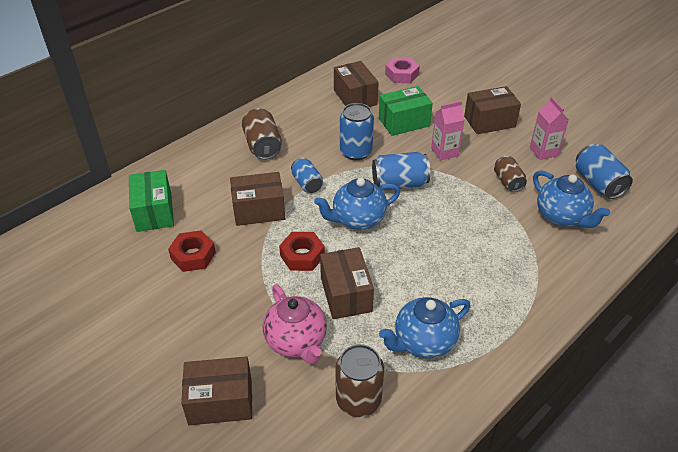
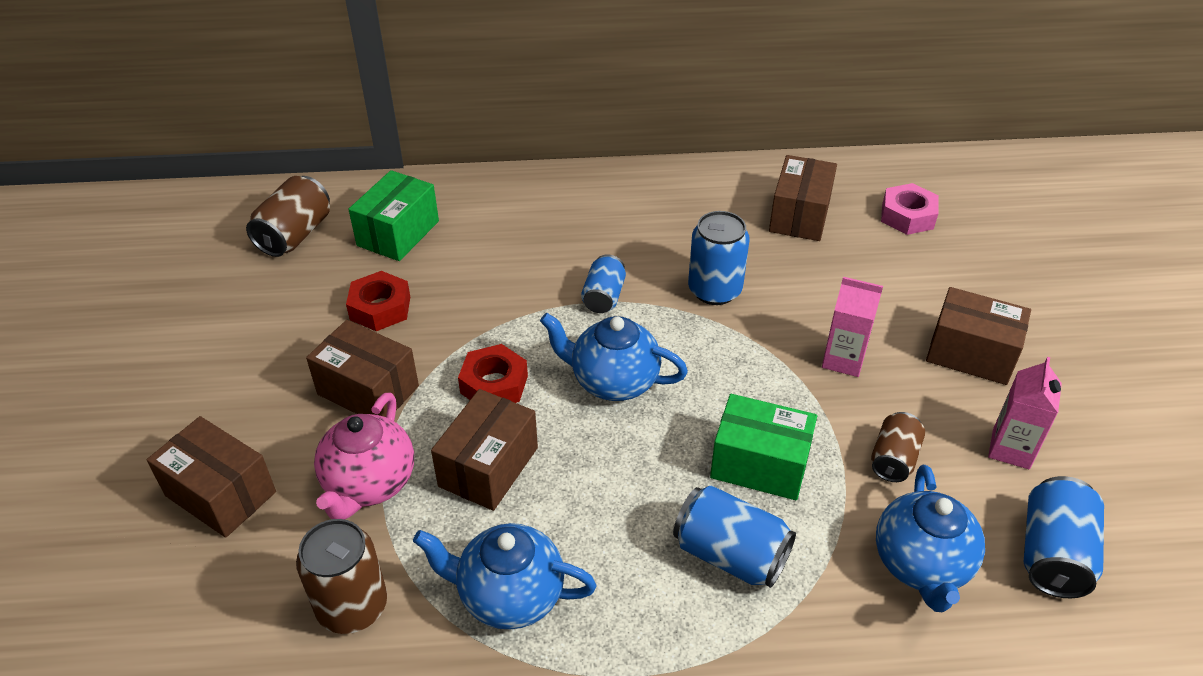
camera: 40 degrees right, 0 degrees up
brown box [230,172,285,226] -> brown box moved to [306,320,419,417]
brown can [241,108,282,160] -> brown can moved to [246,176,330,257]
blue can [372,152,430,191] -> blue can moved to [673,485,796,588]
green box [379,86,433,136] -> green box moved to [710,394,817,500]

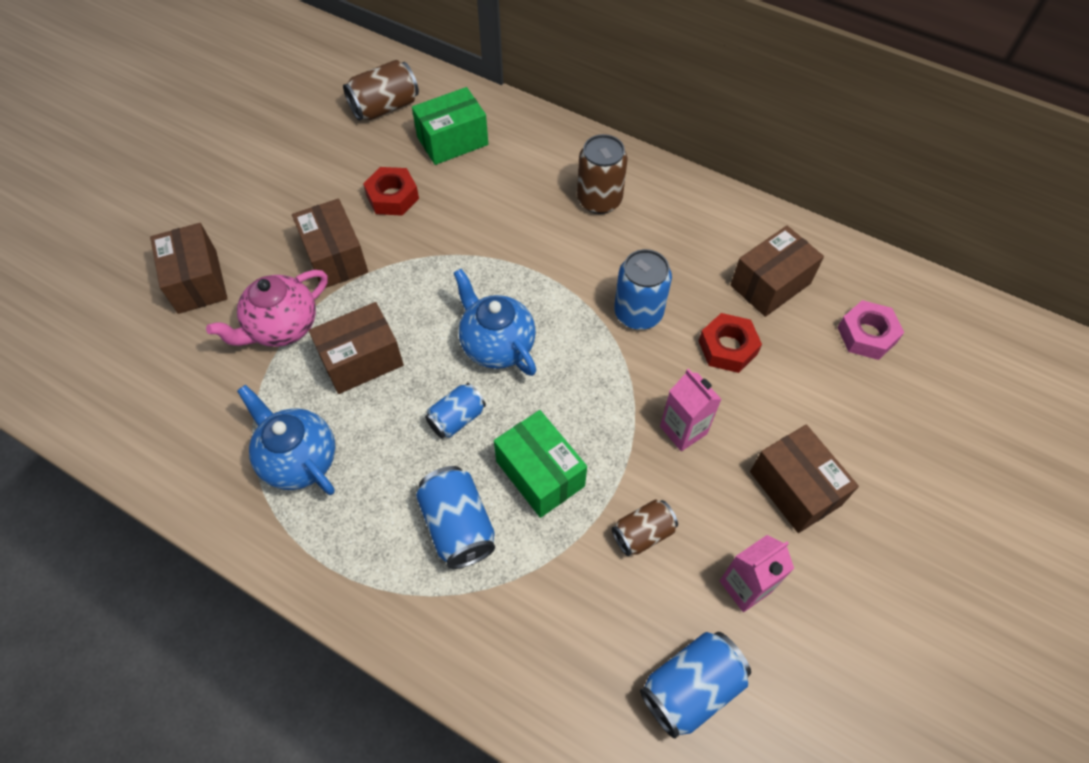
camera: 35 degrees right, 15 degrees up
brown can [296,519,387,634] -> brown can moved to [577,134,628,214]
red nut [458,344,528,403] -> red nut moved to [699,313,762,373]
blue can [581,254,626,313] -> blue can moved to [425,383,486,438]
blue teapot [876,465,985,612] -> none

